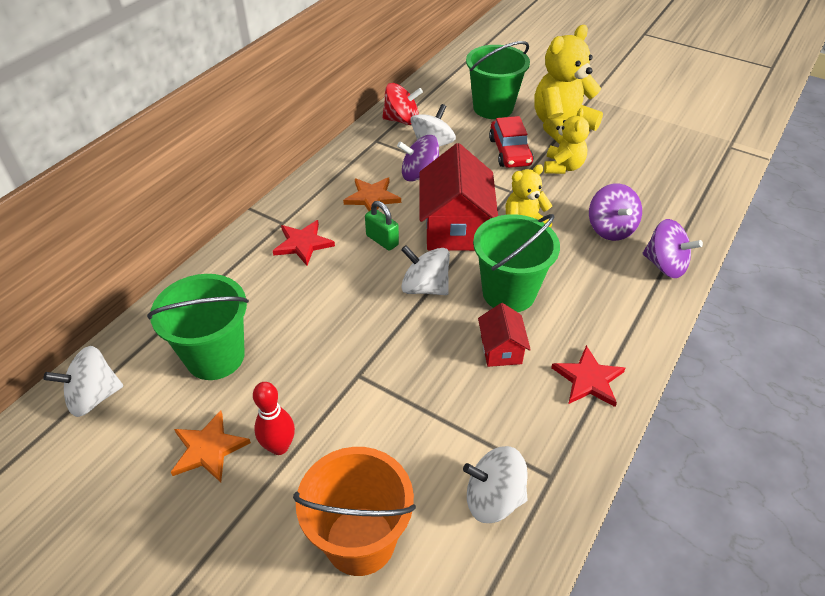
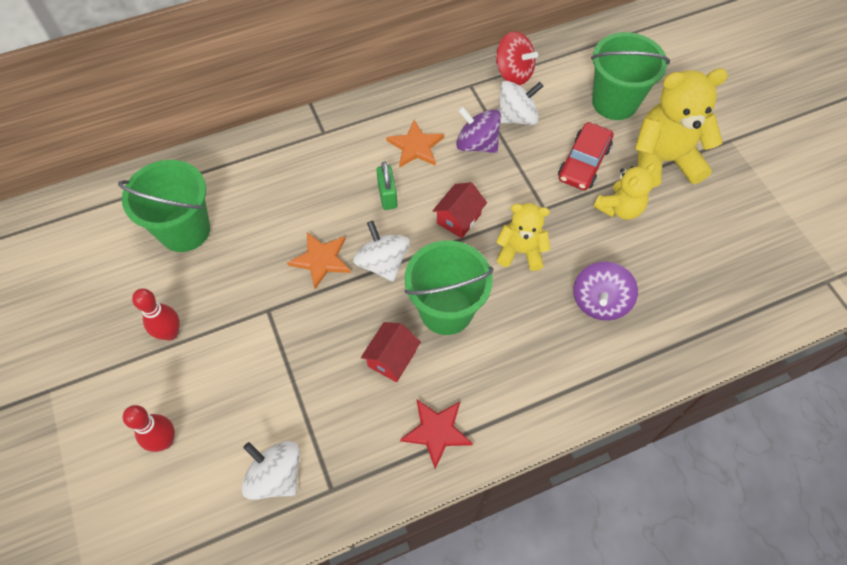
camera: 35 degrees right, 15 degrees up
white spinning top [44,346,123,417] -> none
orange star [171,410,251,482] -> orange star moved to [287,232,351,289]
red star [273,220,335,266] -> none
orange bucket [293,447,416,576] -> red bowling pin [123,405,175,452]
red house [420,143,498,251] -> red house [433,182,487,238], size x0.51
purple spinning top [643,219,703,278] -> none

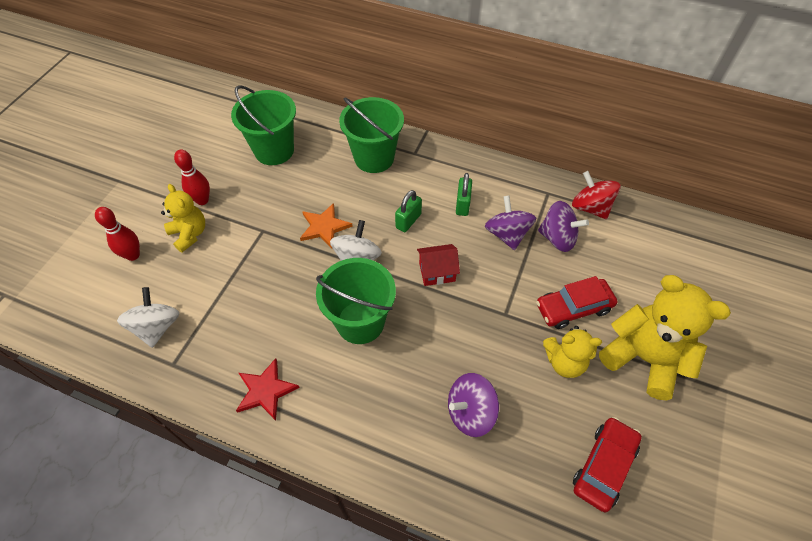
camera: 45 degrees right, 5 degrees down
red house [361,322,421,382] -> none
orange star [386,120,444,168] -> green padlock [456,173,472,216]
red spinning top [496,31,538,85] -> red spinning top turned 150 degrees clockwise [572,171,621,219]
yellow teddy bear [496,203,551,271] -> yellow teddy bear moved to [161,184,205,253]
white spinning top [498,81,543,125] -> purple spinning top [538,201,589,252]
green bucket [591,32,670,120] -> green bucket moved to [339,97,404,173]
none -> red car [573,417,642,512]

